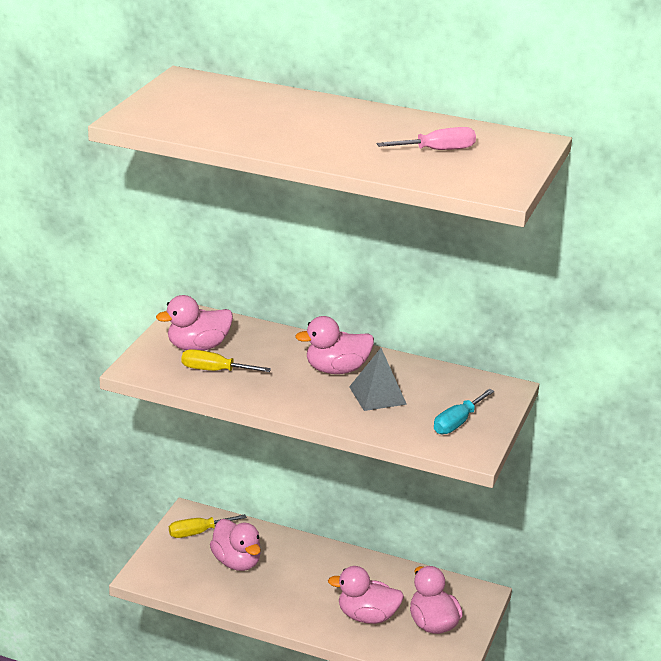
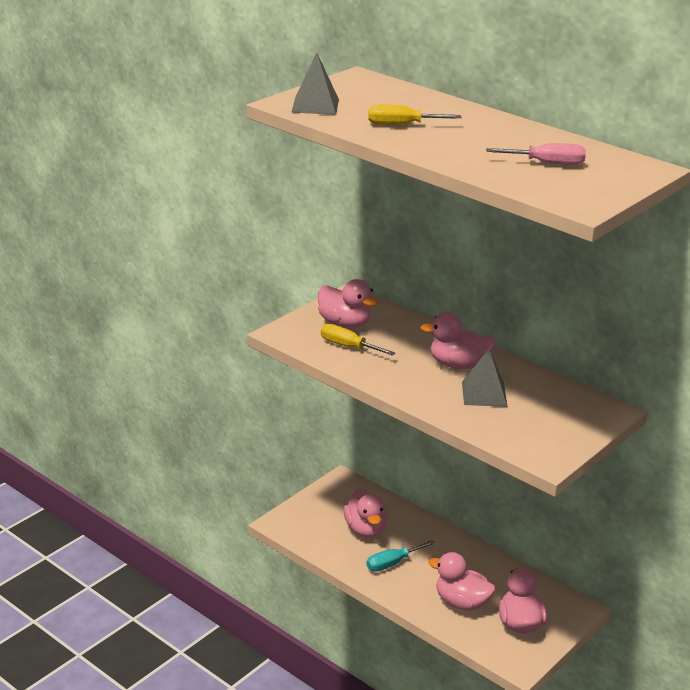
camera: 20 degrees right, 0 degrees up
pink duck [156,295,233,351] -> pink duck turned 135 degrees counterclockwise [318,279,378,329]
yellow screwdriver [169,514,247,538] -> yellow screwdriver moved to [368,104,462,125]
turquoise screwdriver [434,389,494,434] -> turquoise screwdriver moved to [366,540,435,572]
none -> grey pyramid [292,53,339,115]

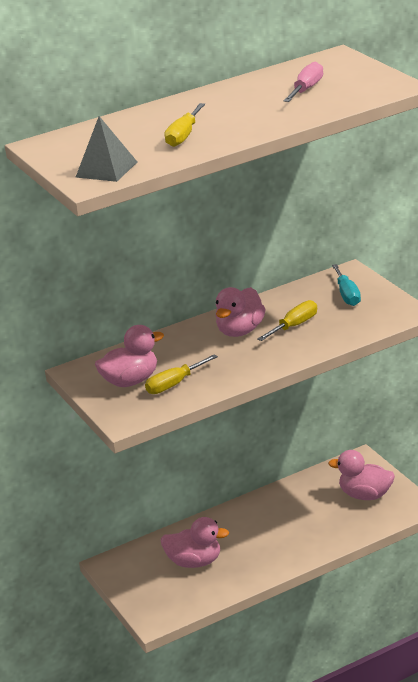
camera: 65 degrees left, 0 degrees up
turquoise screwdriver [366,540,435,572] -> turquoise screwdriver moved to [332,264,361,306]
pink duck [428,552,496,611] -> none
grey pyramid [462,349,507,407] -> yellow screwdriver [258,300,317,341]

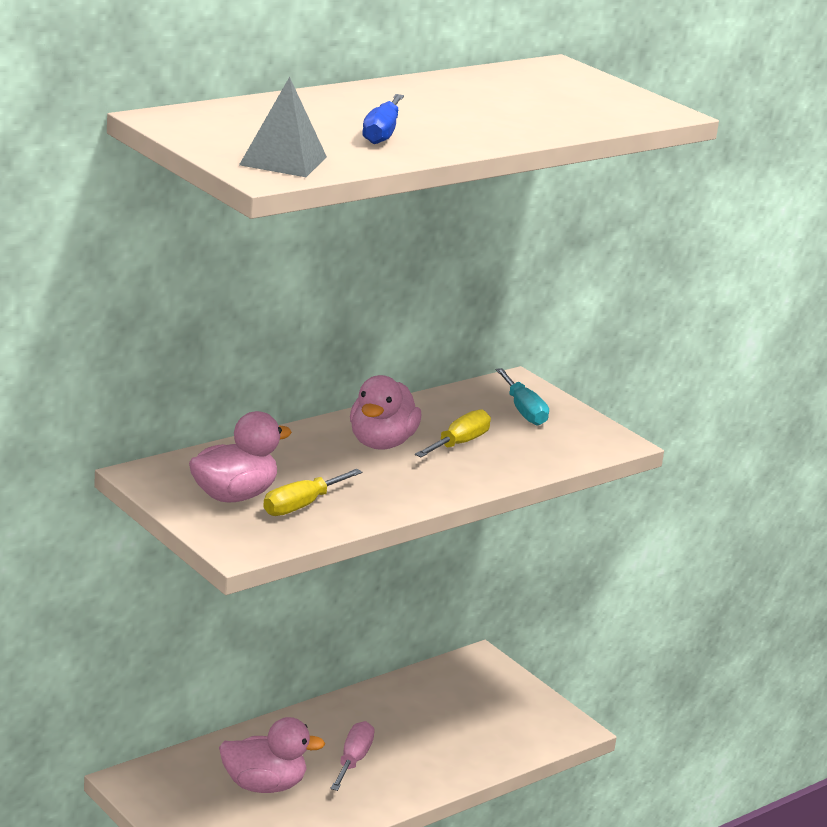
camera: 15 degrees left, 5 degrees down
yellow screwdriver [164,103,205,147] -> blue screwdriver [362,94,404,144]
pink screwdriver [283,62,323,102] -> pink screwdriver moved to [330,721,375,791]
pink duck [328,450,395,500] -> none

